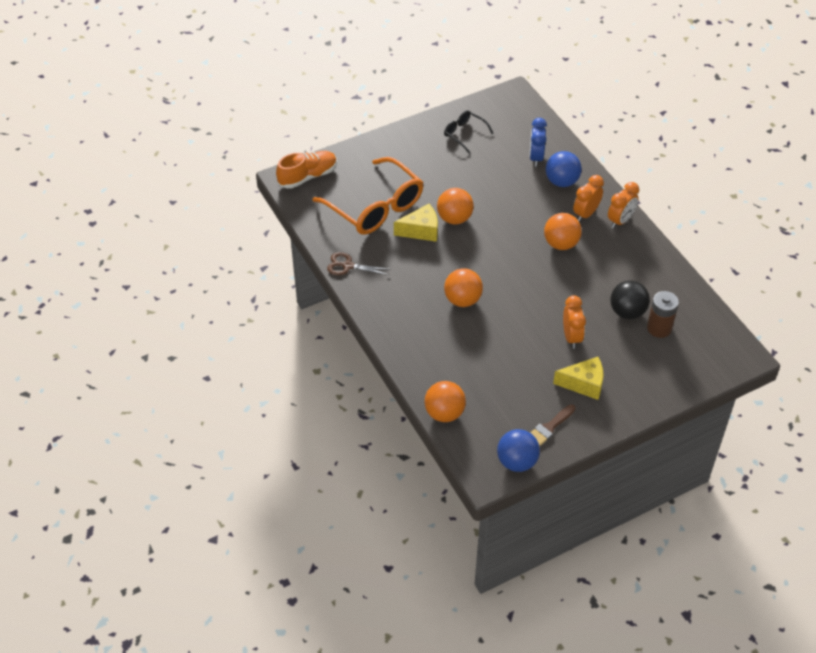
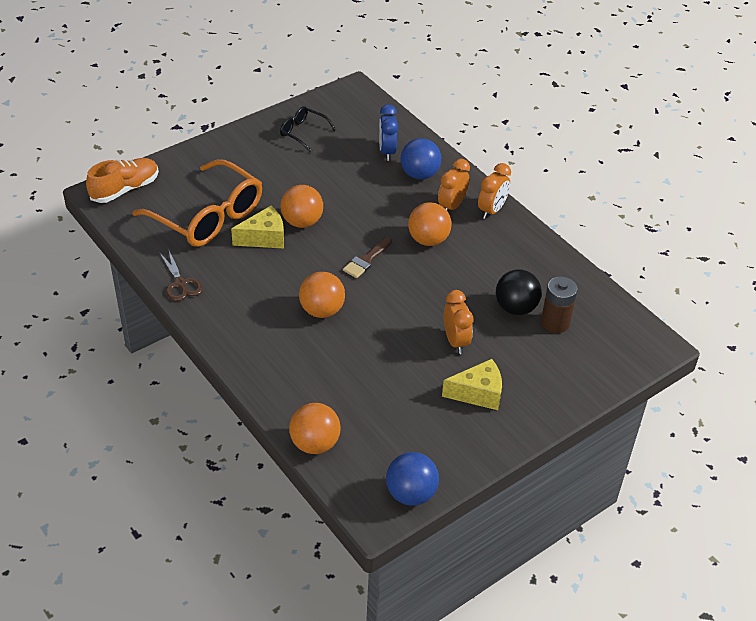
camera: 10 degrees left, 5 degrees down
brown scissors [327,252,389,275] -> brown scissors turned 120 degrees counterclockwise [159,249,203,301]
brown brush [530,404,575,447] -> brown brush moved to [343,237,392,278]

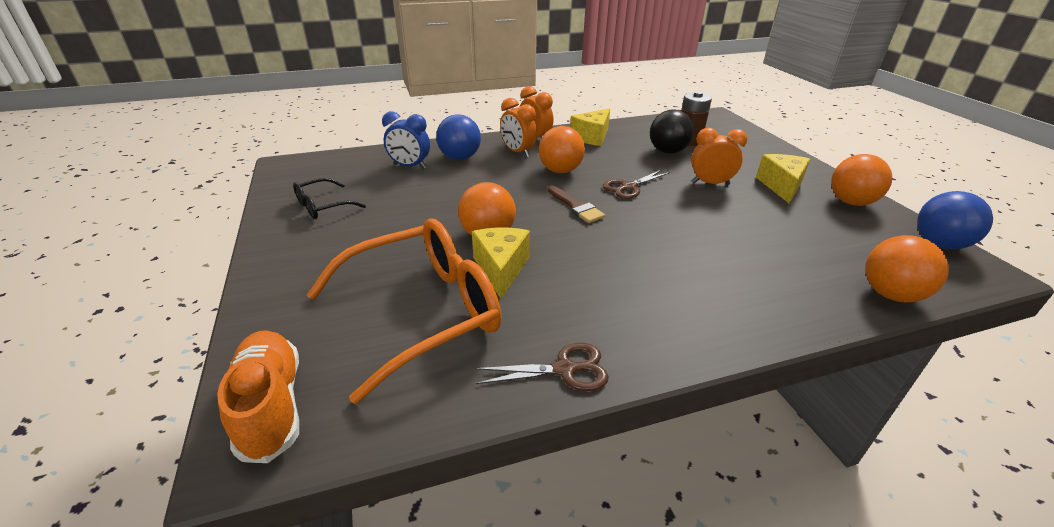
camera: 70 degrees left, 10 degrees down
orange ball [299,272,345,318] -> orange ball moved to [831,154,892,206]
none -> yellow cheese [570,108,610,146]
none -> brown scissors [603,170,670,199]

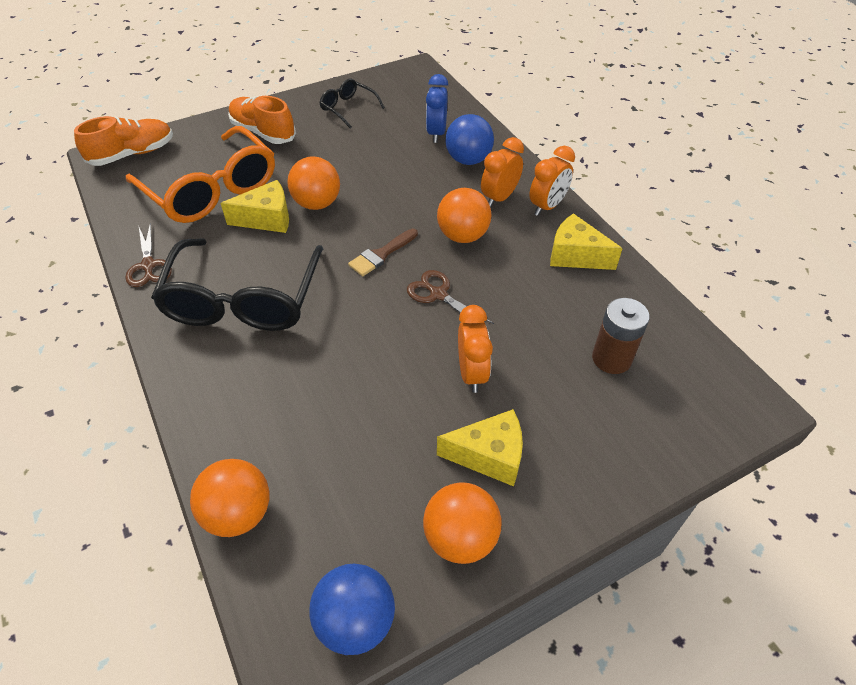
camera: 80 degrees right, 15 degrees up
black ball [650,109,694,154] -> none
none -> black glasses [151,238,323,331]
none -> orange shoe [228,96,296,144]

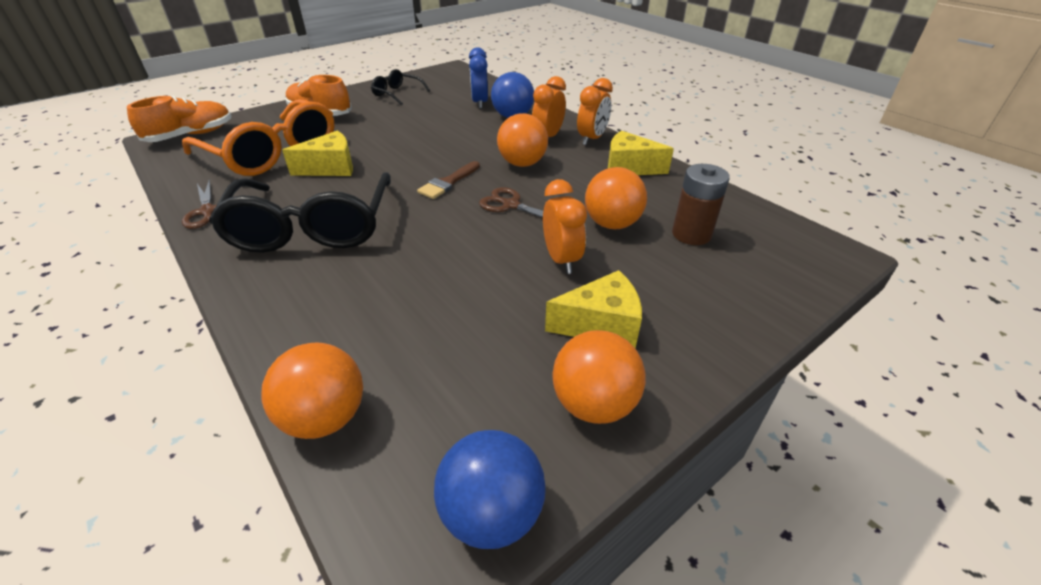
camera: 10 degrees left, 10 degrees down
orange ball [287,156,340,210] -> orange ball moved to [585,167,647,229]

